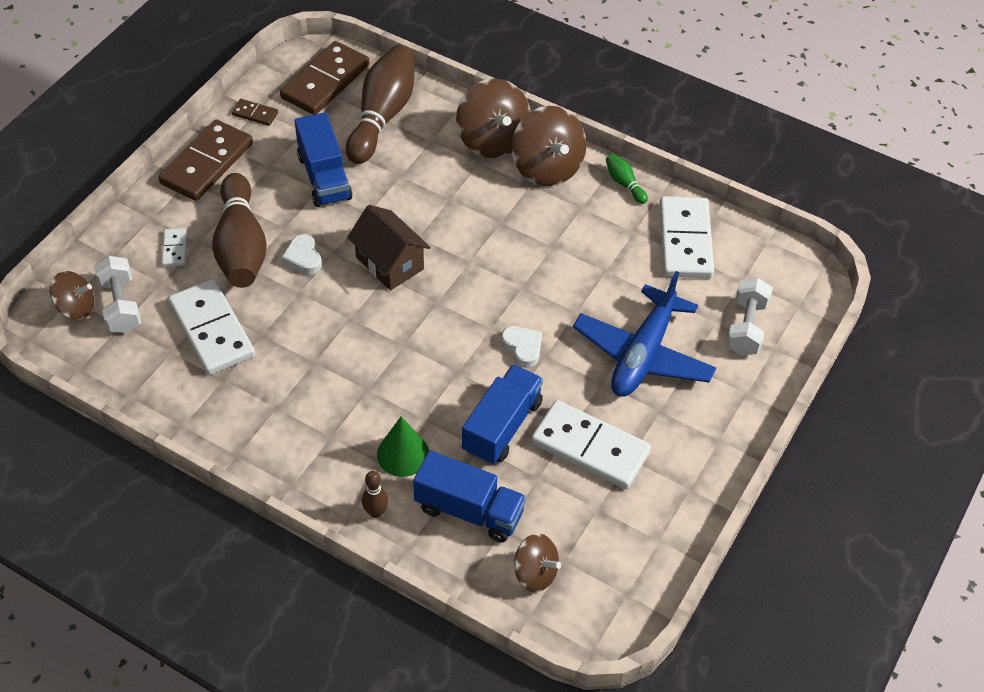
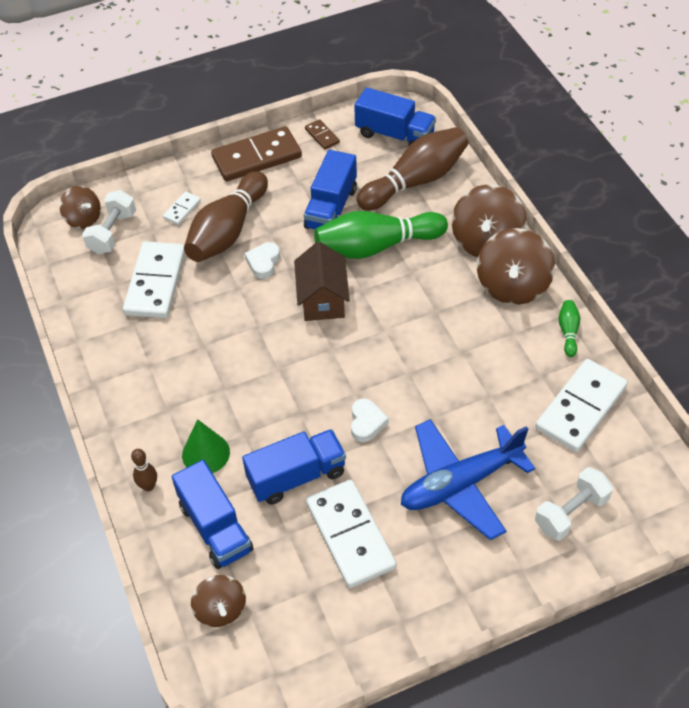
camera: 40 degrees right, 0 degrees up
brown domino [280,41,369,115] -> blue truck [354,87,436,146]
none -> green bowling pin [314,211,448,259]

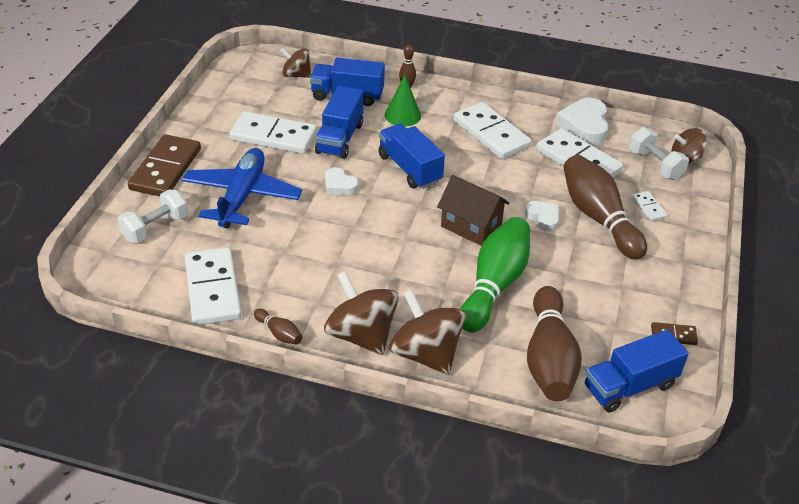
camera: 125 degrees right, 10 degrees down
brown domino [211,126,302,181] -> brown domino moved to [128,134,201,196]
blue truck [304,150,357,230] -> blue truck moved to [378,124,445,189]
white dumbbell [535,467,613,541] -> white dumbbell turned 45 degrees clockwise [117,189,188,243]
green bowling pin [559,300,580,357] -> brown bowling pin [254,308,302,344]
none -> white domino [453,102,532,159]
none -> white heart [556,98,608,145]

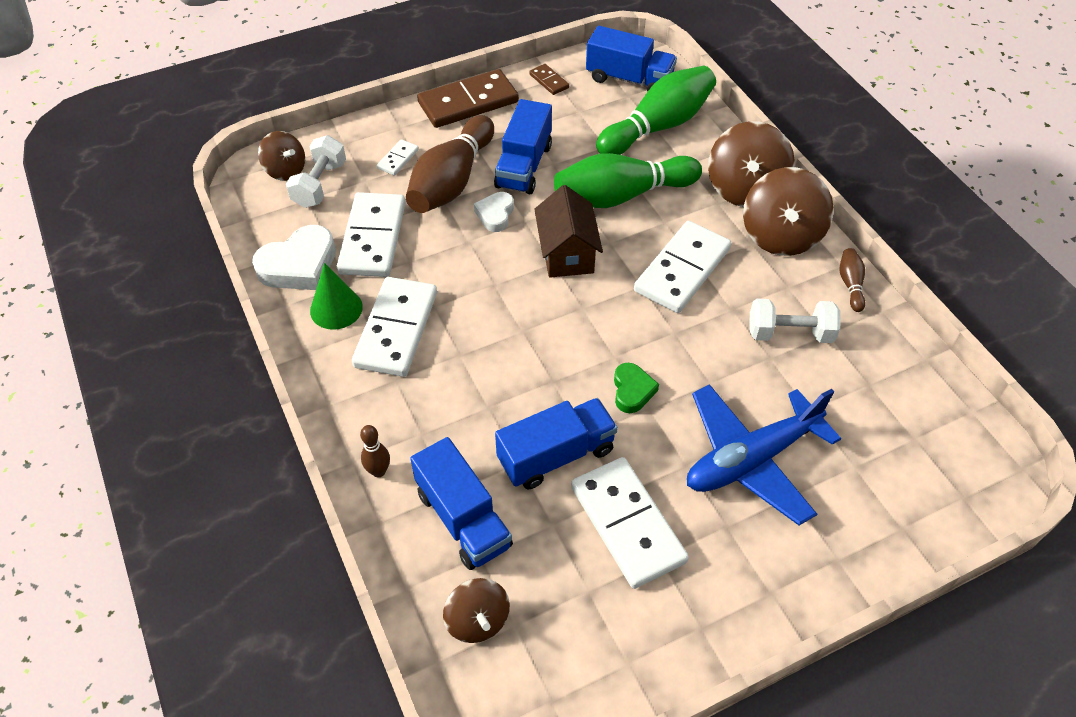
camera: 130 degrees left, 10 degrees up
white dumbbell [117,189,188,243] -> white dumbbell moved to [749,299,841,343]
brown domino [128,134,201,196] -> brown domino moved to [417,69,519,128]
white domino [185,247,241,325] -> white domino moved to [634,221,731,313]
white heart [325,167,358,195] -> green heart [614,363,659,413]
blue truck [378,124,445,189] -> blue truck moved to [494,99,552,194]
green cone [385,75,421,127] -> green cone moved to [310,263,363,330]
brown bowling pin [527,286,582,401] -> green bowling pin [596,66,716,155]

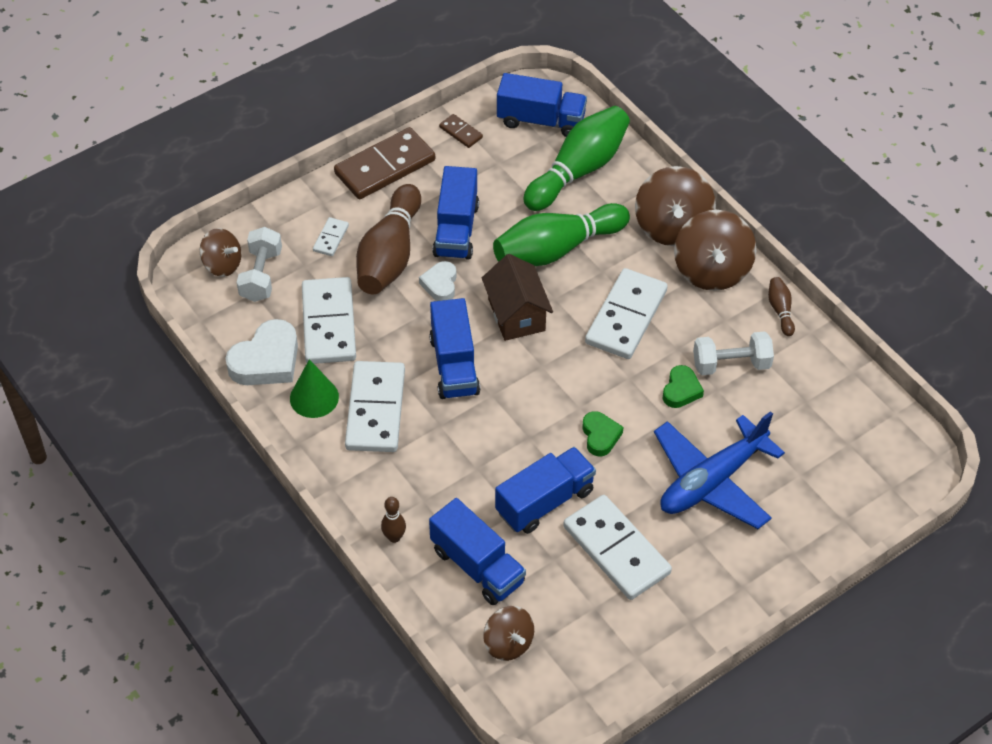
camera: 10 degrees left, 0 degrees up
none -> blue truck [429,298,480,399]
none -> green heart [663,365,704,408]

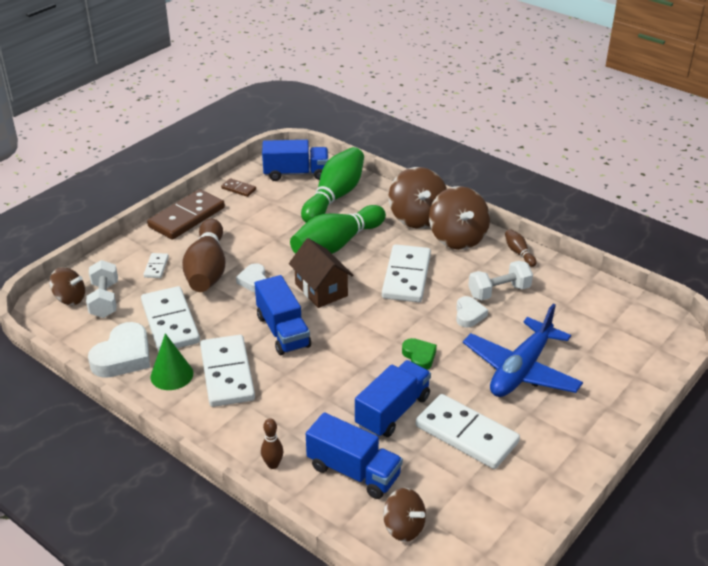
camera: 15 degrees left, 15 degrees down
blue truck [433,166,479,260] -> none
green heart [663,365,704,408] -> white heart [456,296,488,328]

